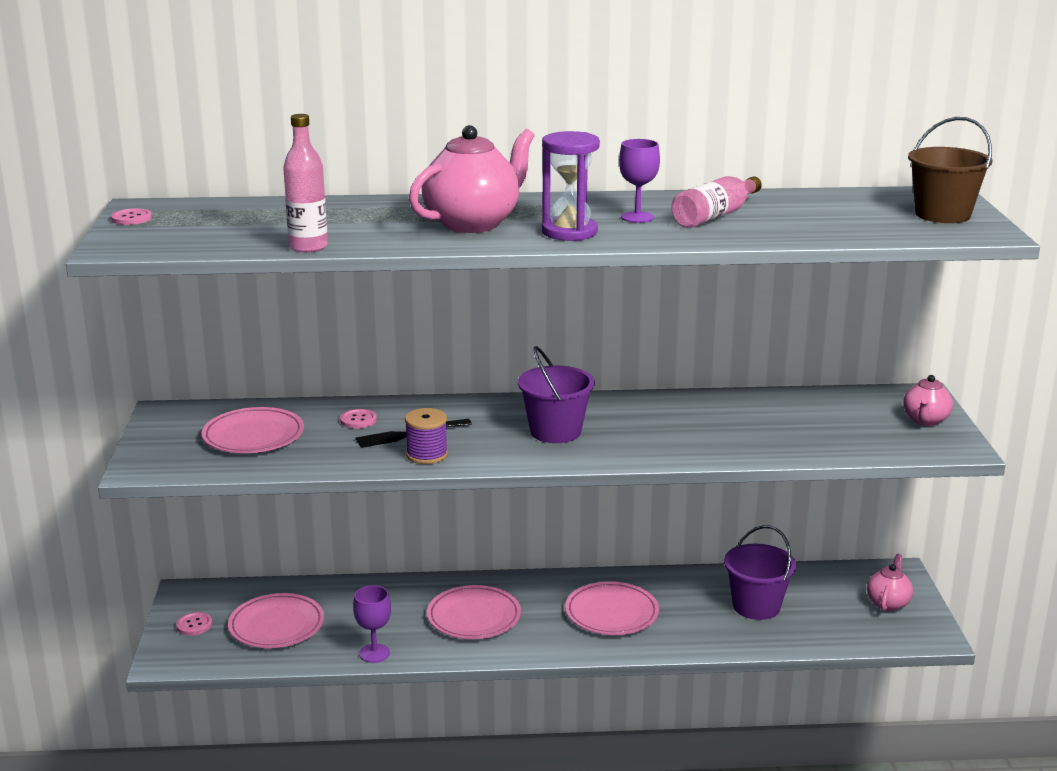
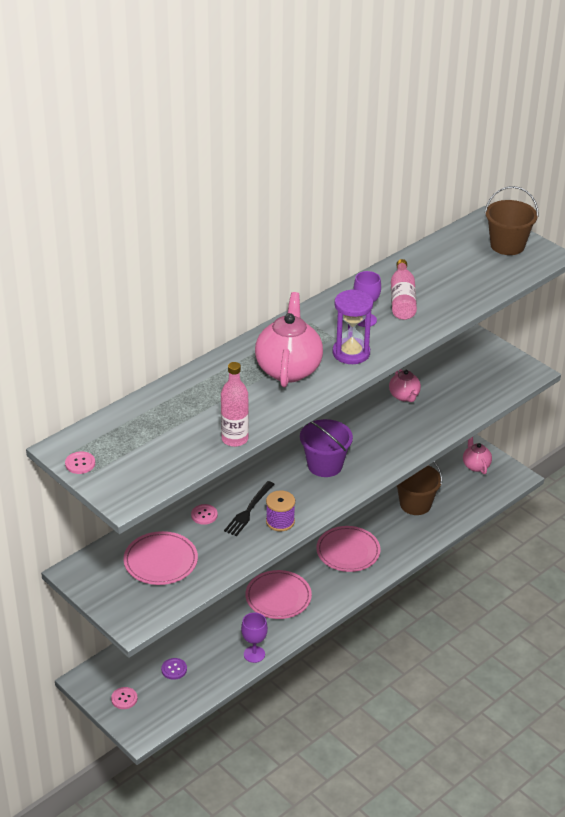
camera: 40 degrees left, 15 degrees up
pink plate [228,593,324,648] -> purple button [161,658,187,680]
purple bucket [724,525,796,620] -> brown bucket [397,461,442,515]
pink teapot [903,375,953,426] -> pink teapot moved to [389,369,421,402]

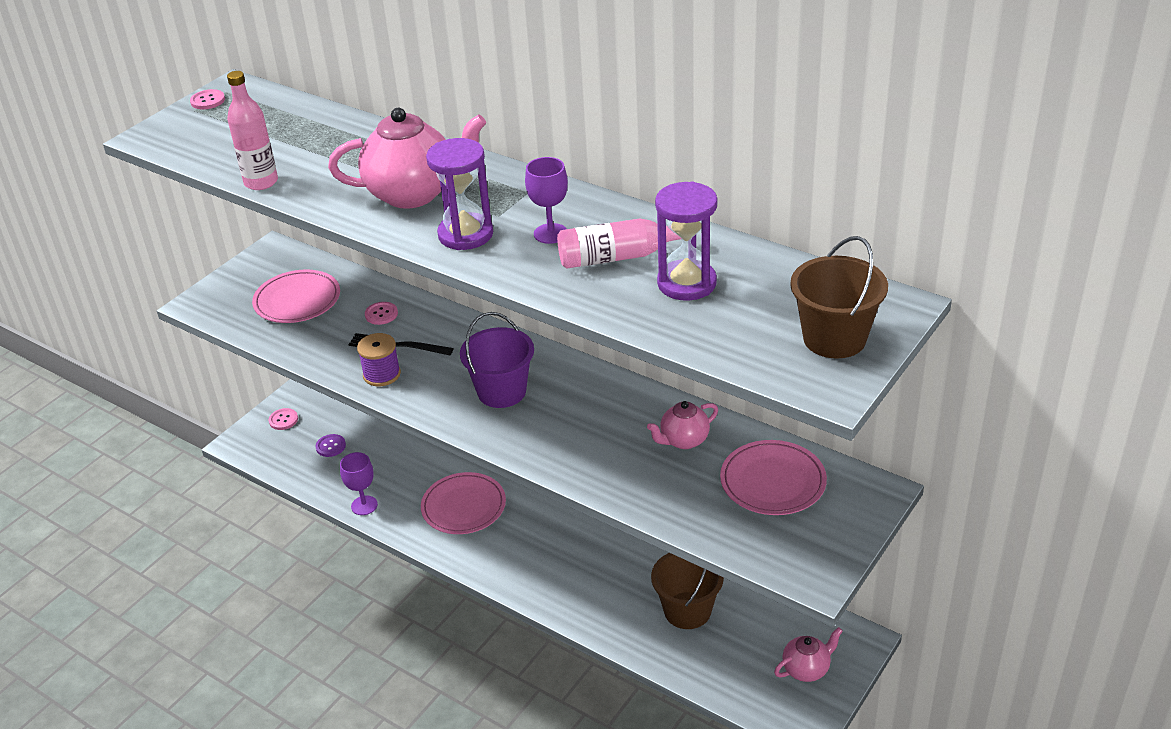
camera: 80 degrees right, 0 degrees up
pink plate [316,526,381,572] -> pink plate moved to [720,440,827,515]
none -> purple hourglass [655,181,718,301]

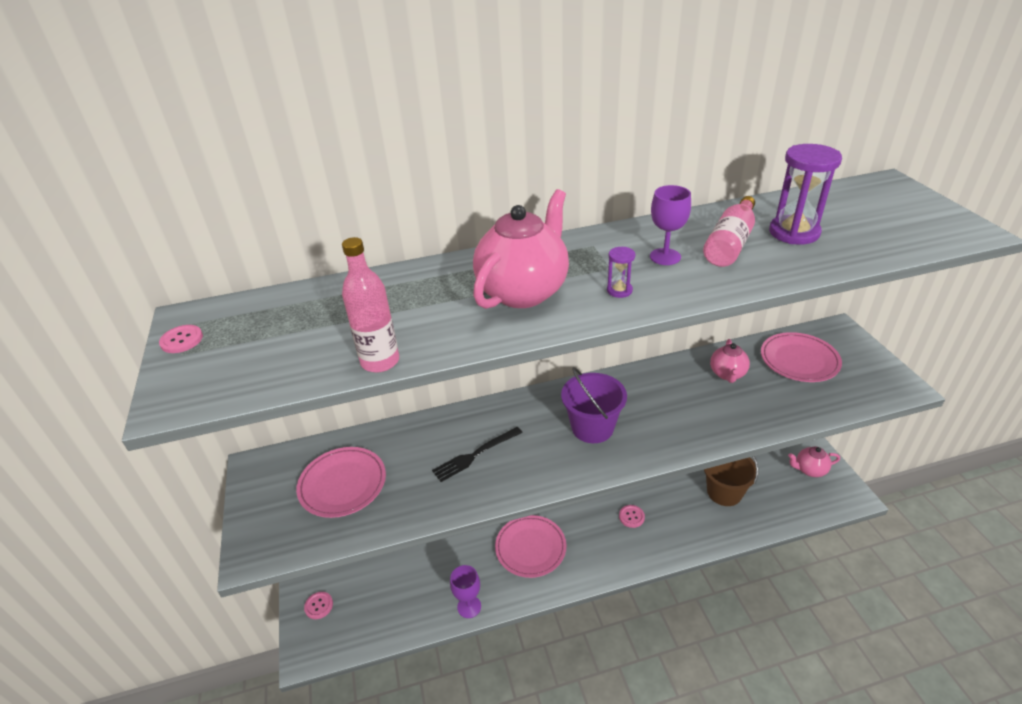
camera: 50 degrees left, 0 degrees up
purple button [316,434,346,457] -> none
purple spool [357,333,401,386] -> none
pink button [365,302,398,325] -> pink button moved to [619,505,645,528]
purple hourglass [426,138,493,250] -> purple hourglass [607,247,635,298], size x0.48
pink teapot [774,627,843,682] -> pink teapot turned 105 degrees counterclockwise [788,446,840,477]
brown bucket [790,236,888,359] -> none

